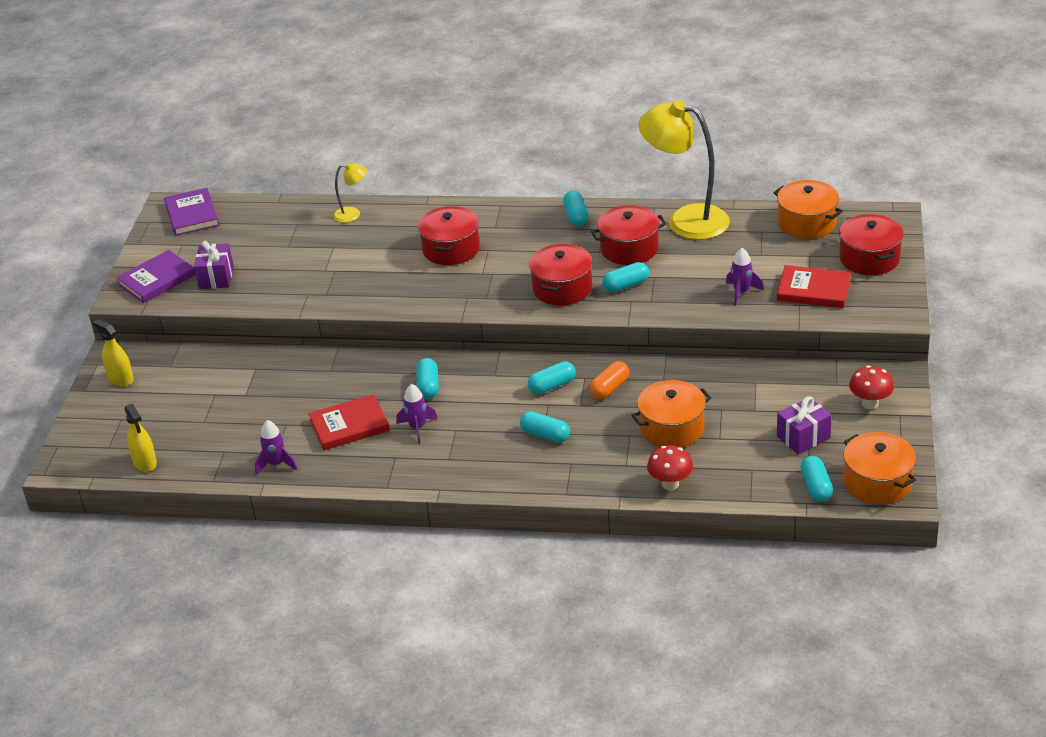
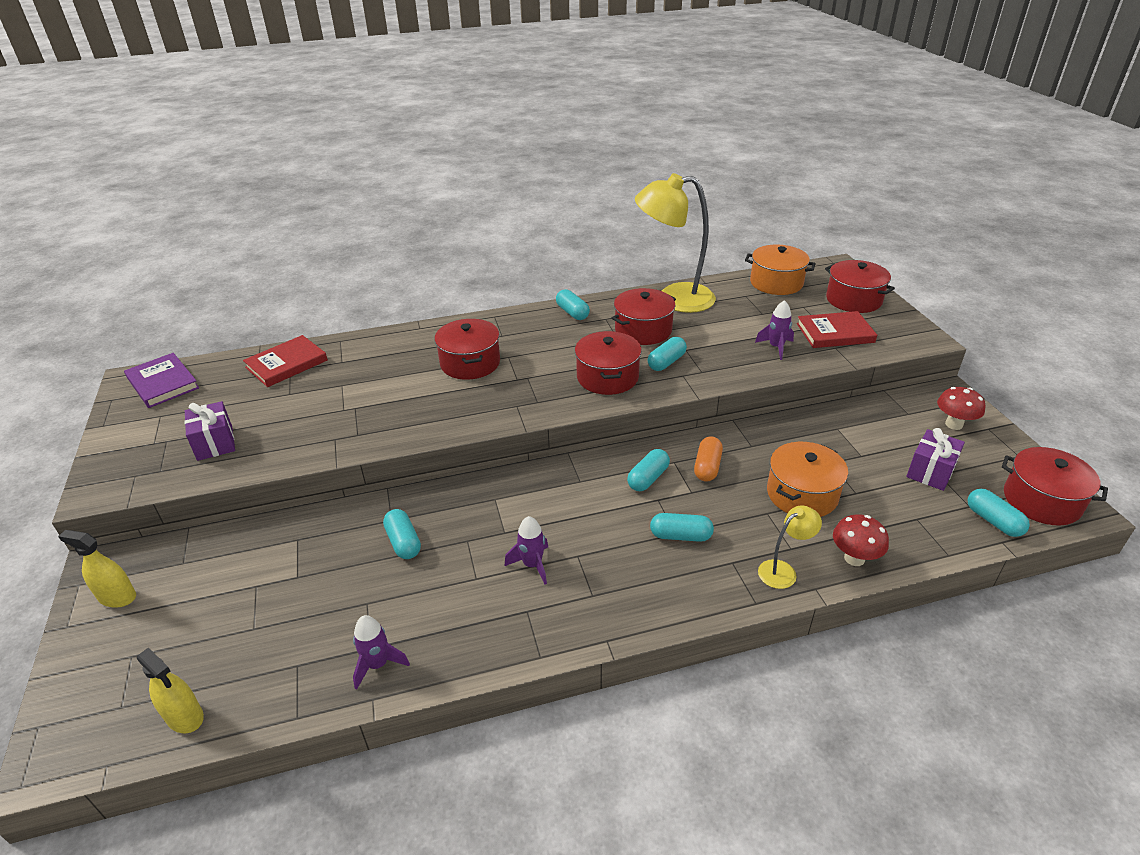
camera: 25 degrees left, 0 degrees up
purple book [116,250,196,303] -> none
red book [309,394,390,450] -> red book moved to [243,335,328,387]
yellow lamp [333,162,367,223] -> yellow lamp moved to [758,506,822,589]
turquoise capsule [416,358,439,399] -> turquoise capsule moved to [383,509,421,559]
orange pot [843,432,916,505] -> red pot [1002,447,1108,526]

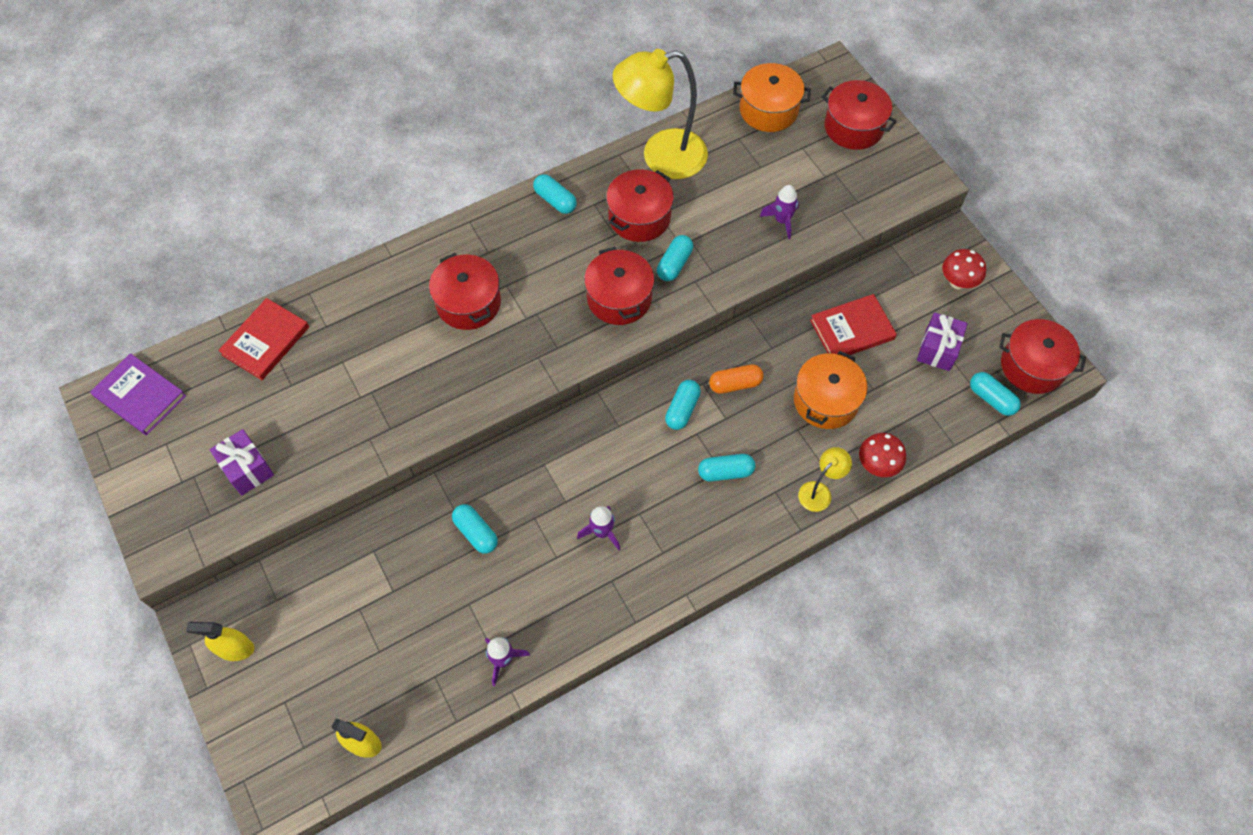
camera: 15 degrees left, 25 degrees up
orange capsule [694,436,723,482] -> orange capsule turned 75 degrees clockwise [709,364,764,394]
red book [797,311,877,348] -> red book moved to [810,294,897,355]

